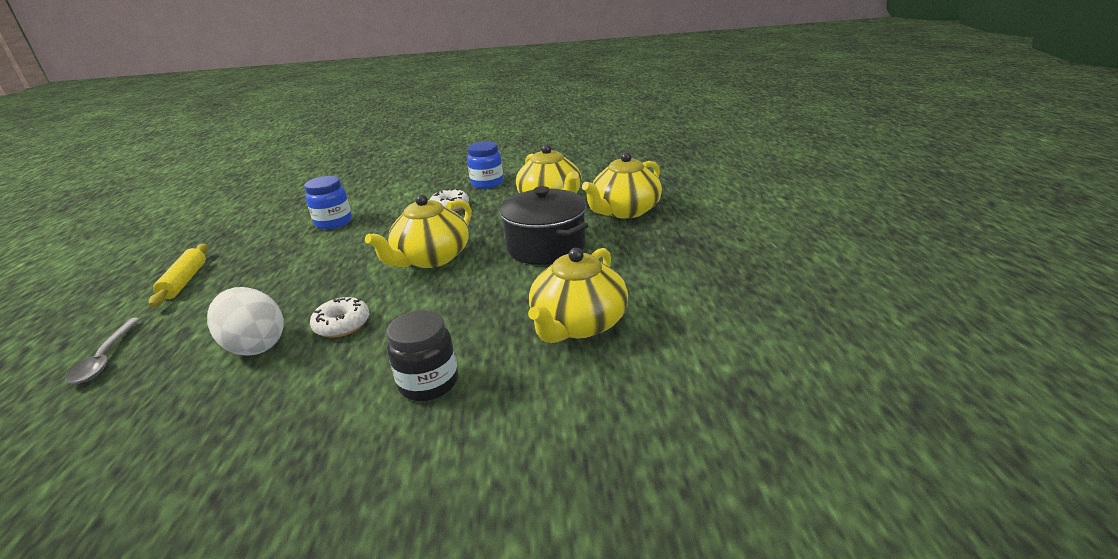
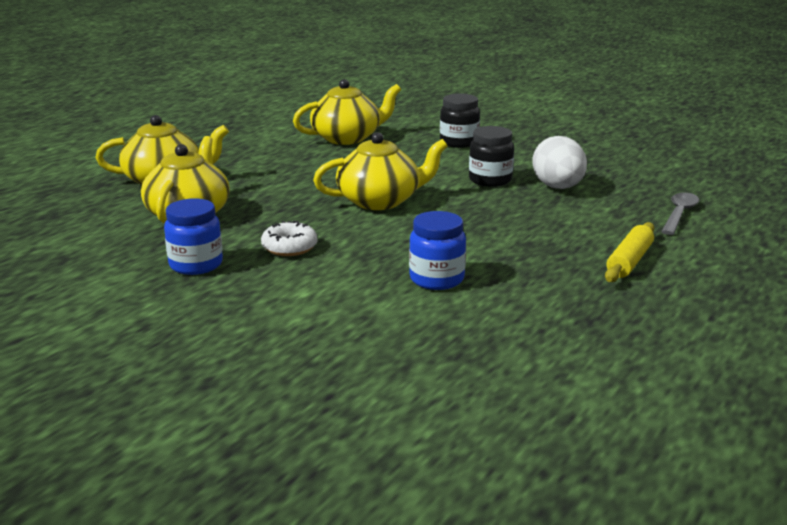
camera: 145 degrees left, 5 degrees down
white donut [310,297,369,338] -> black jar [469,126,514,187]
black pot [499,186,588,265] -> none

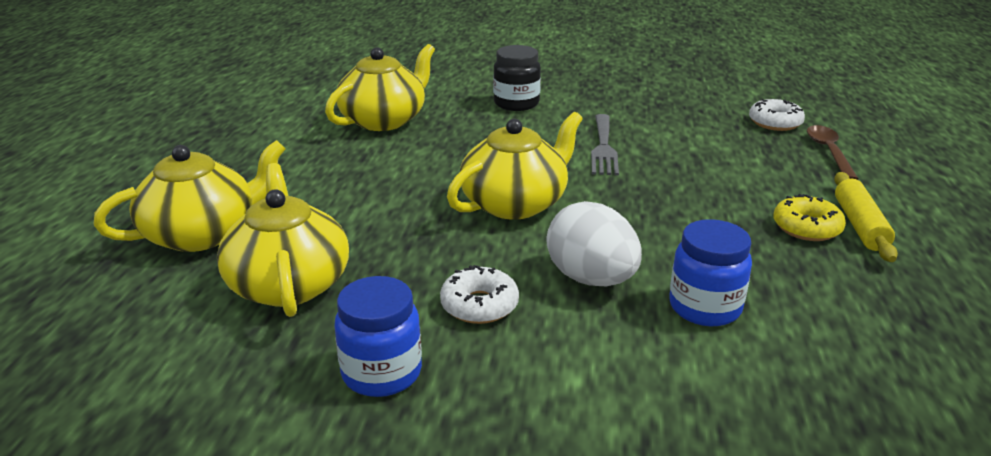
camera: 25 degrees left, 5 degrees up
black jar [469,126,514,187] -> grey fork [591,114,619,176]
white egg [532,136,587,189] -> white egg moved to [546,201,642,286]
grey spoon [661,192,699,235] -> brown spoon [807,125,858,180]
none -> white donut [749,99,805,131]
none -> yellow donut [773,194,846,241]

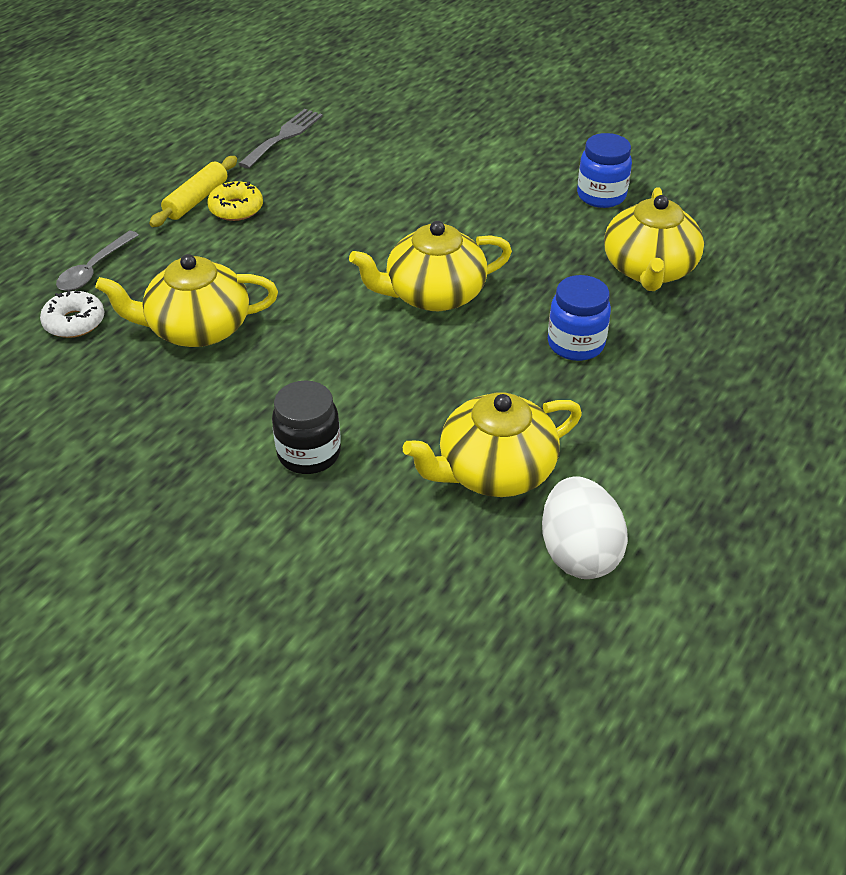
camera: 155 degrees left, 15 degrees up
yellow teapot [94,140,285,252] -> yellow teapot moved to [95,254,278,347]
white donut [440,265,519,324] -> none
white egg [546,201,642,286] -> white egg moved to [542,476,628,579]
grey fork [591,114,619,176] -> grey fork moved to [239,109,323,169]
blue jar [670,219,752,326] -> blue jar moved to [548,275,611,361]
brown spoon [807,125,858,180] -> grey spoon [56,231,139,291]

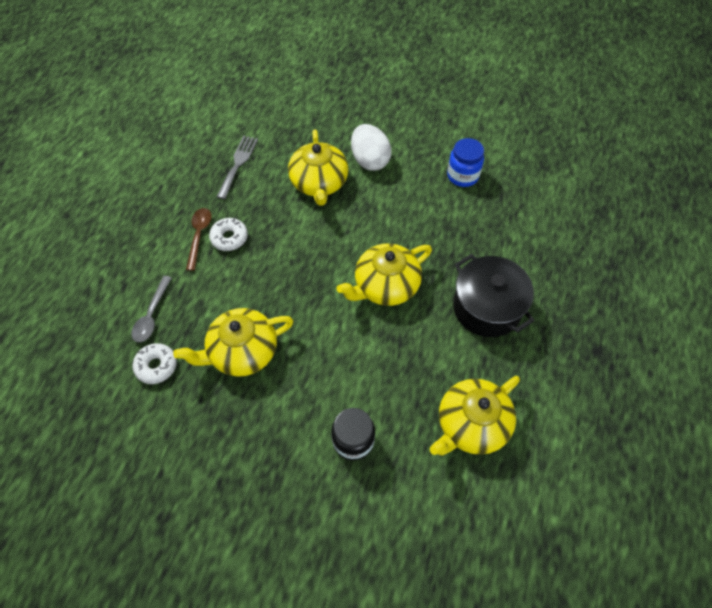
camera: 15 degrees left, 15 degrees up
yellow rolling pin [149,156,237,227] -> brown spoon [186,208,212,271]
yellow donut [207,181,263,221] -> white donut [209,218,248,251]
white egg [542,476,628,579] -> white egg moved to [351,124,392,171]
blue jar [548,275,611,361] -> black pot [453,254,535,337]
yellow teapot [604,187,704,291] -> yellow teapot moved to [288,129,348,206]

